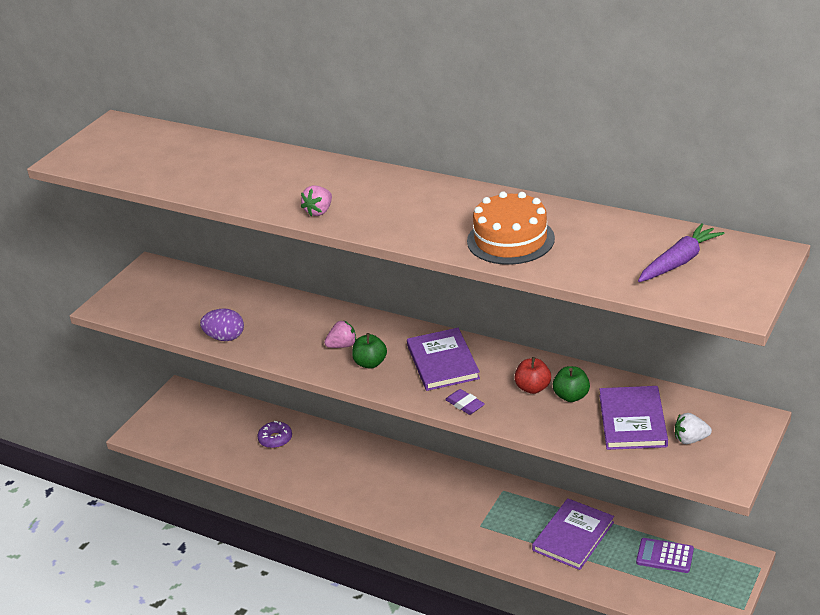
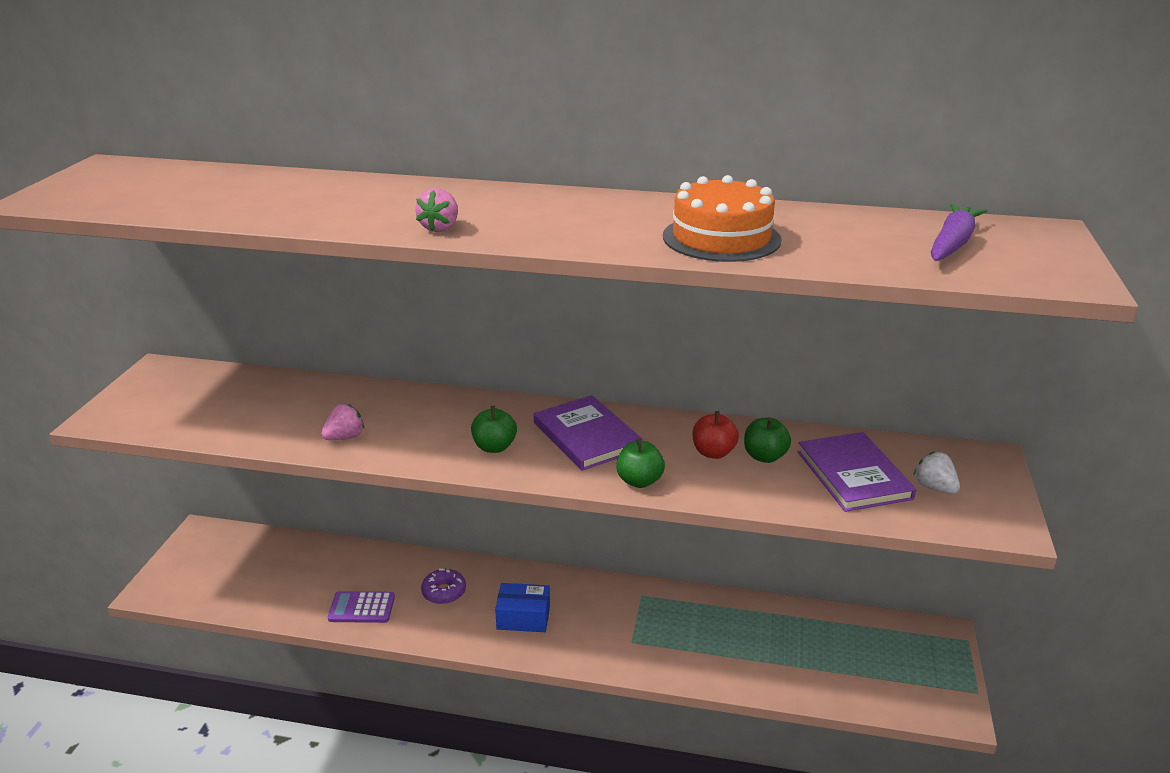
camera: 20 degrees left, 5 degrees down
purple egg [200,308,244,341] -> none
purple donut [257,421,292,448] -> purple donut moved to [421,568,466,604]
pink strawberry [324,320,356,348] -> pink strawberry moved to [321,404,364,440]
purple eraser [445,389,485,415] -> green apple [616,438,665,488]
purple book [532,498,614,570] -> none
purple calculator [636,538,694,573] -> purple calculator moved to [328,591,395,623]
white strawberry [675,413,712,444] -> white strawberry turned 75 degrees clockwise [913,451,960,494]
none -> blue box [495,583,550,632]

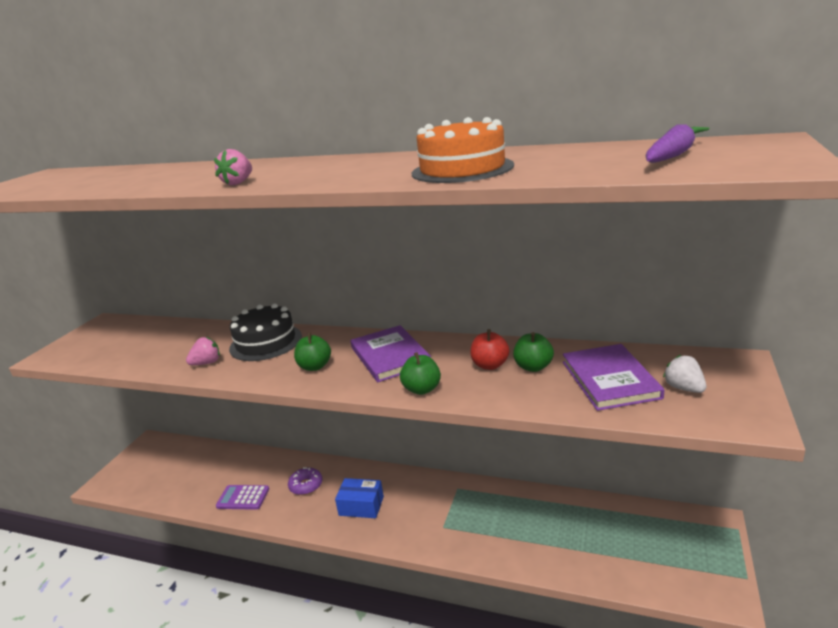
camera: 10 degrees right, 5 degrees down
none -> black cake [229,303,302,361]

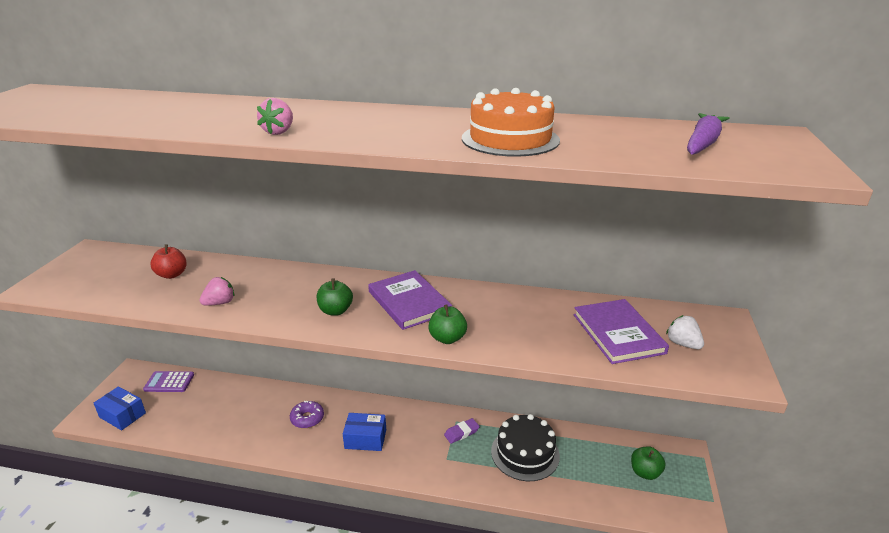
camera: 10 degrees left, 5 degrees up
purple calculator [216,485,269,510] -> purple calculator moved to [143,371,194,392]
black cake [229,303,302,361] -> black cake moved to [491,414,560,481]
red apple [470,329,510,370] -> red apple moved to [151,244,187,279]
green apple [513,332,554,372] -> green apple moved to [631,446,666,480]
none -> blue box [94,386,146,430]
none -> purple eraser [444,418,480,444]

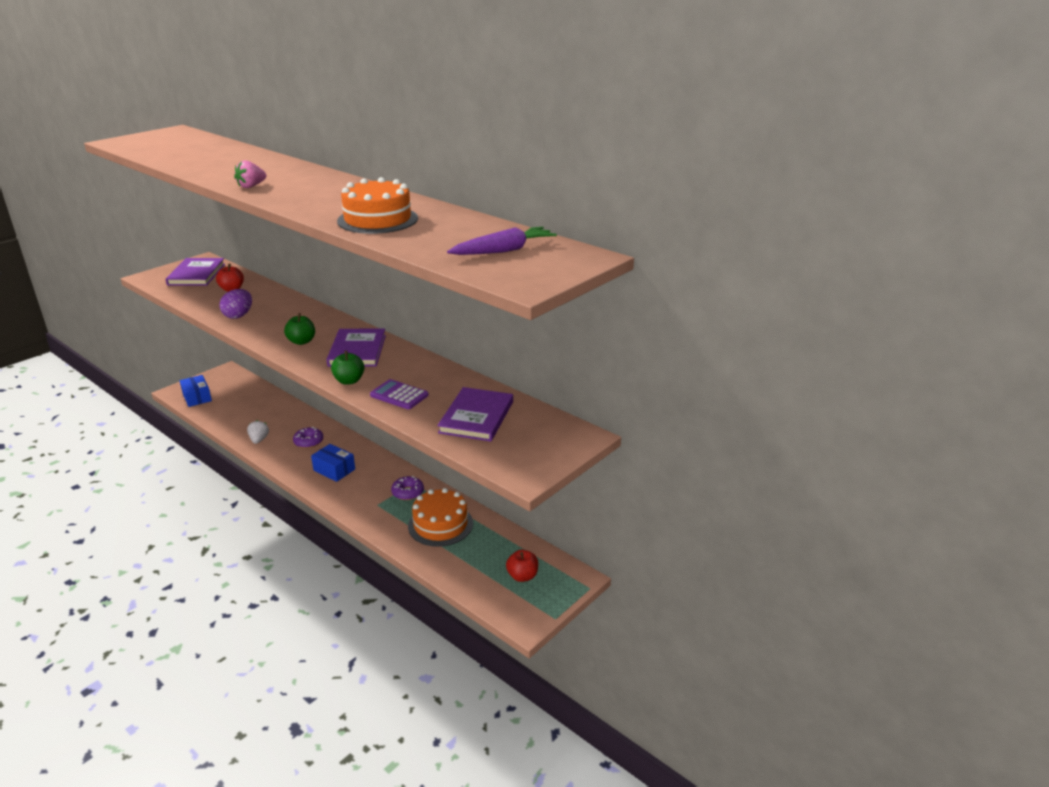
camera: 30 degrees right, 0 degrees up
purple calculator [143,371,194,392] -> purple calculator moved to [370,379,429,409]
pink strawberry [200,277,235,306] -> purple egg [219,289,252,319]
purple eraser [444,418,480,444] -> purple donut [391,476,424,500]
black cake [491,414,560,481] -> orange cake [408,488,473,547]
green apple [631,446,666,480] -> red apple [506,550,538,582]
white strawberry [666,315,704,349] -> white strawberry moved to [247,420,269,444]
none -> purple book [166,258,225,286]

